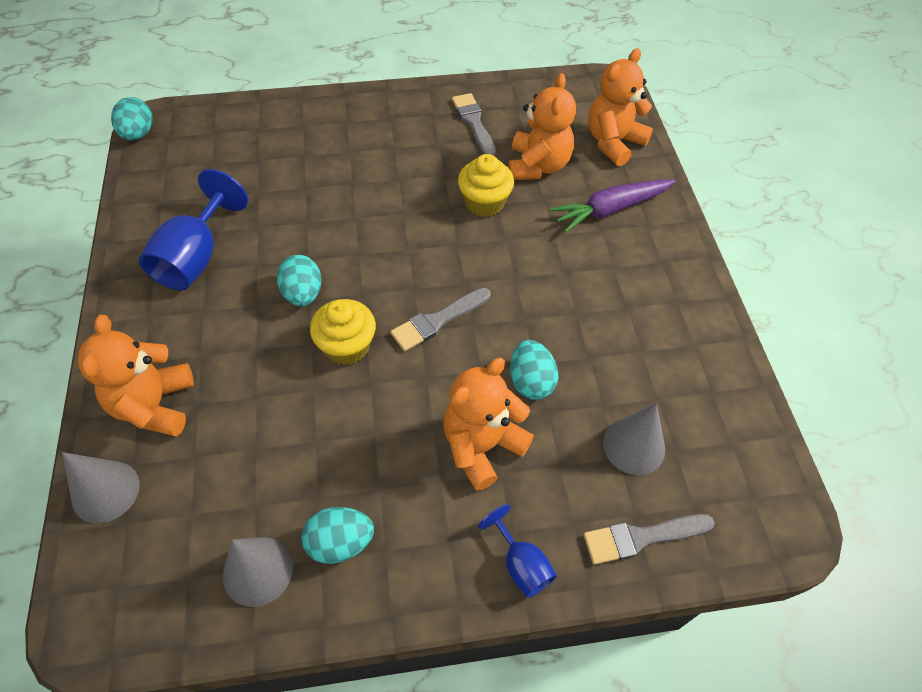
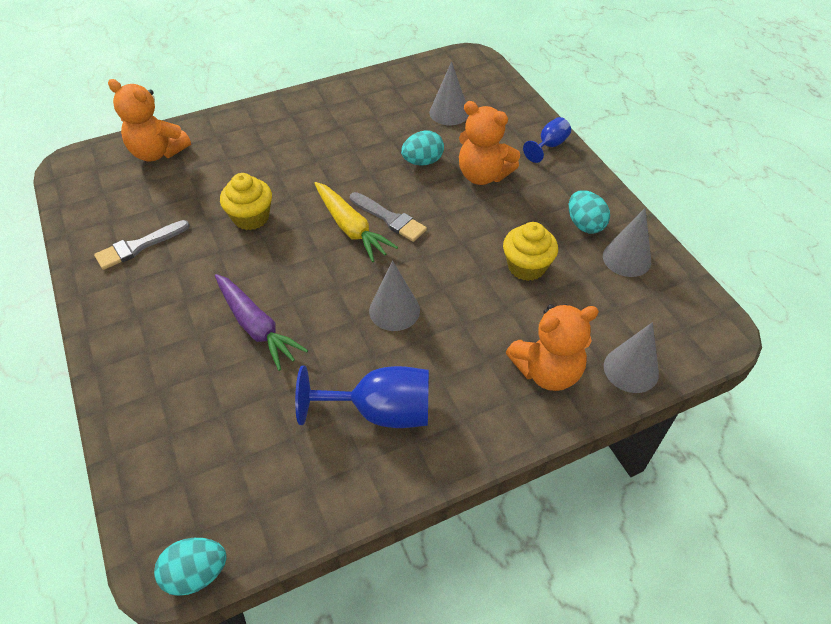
camera: 105 degrees left, 5 degrees down
turquoise egg [277,255,322,306] -> grey cone [369,261,420,331]
yellow cupcake [310,299,376,365] -> yellow cupcake moved to [503,222,558,281]
orange teddy bear [508,73,576,180] -> none
purple carrot [550,180,675,233] -> purple carrot moved to [215,274,308,371]
grey brush [583,514,715,565] -> none
none -> yellow carrot [314,182,398,262]

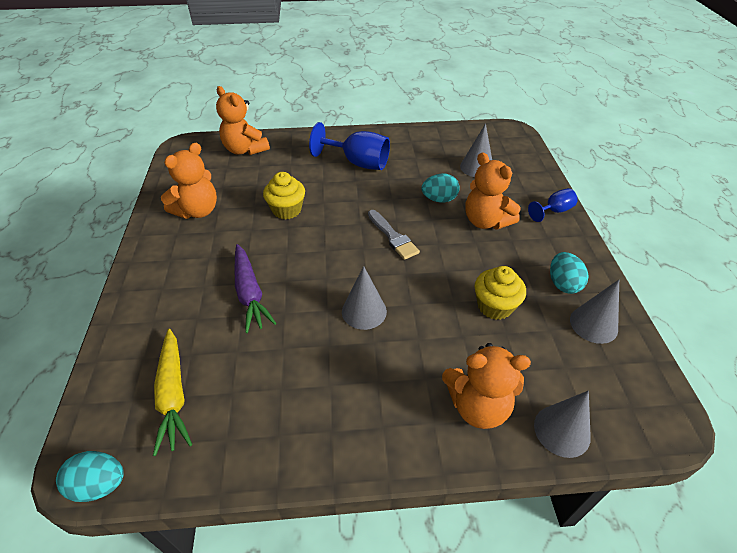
camera: 20 degrees right, 5 degrees down
grey brush [94,220,190,270] -> orange teddy bear [161,143,217,219]
blue goblet [295,365,429,428] -> blue goblet moved to [309,122,390,170]
yellow carrot [314,182,398,262] -> yellow carrot moved to [153,329,192,456]

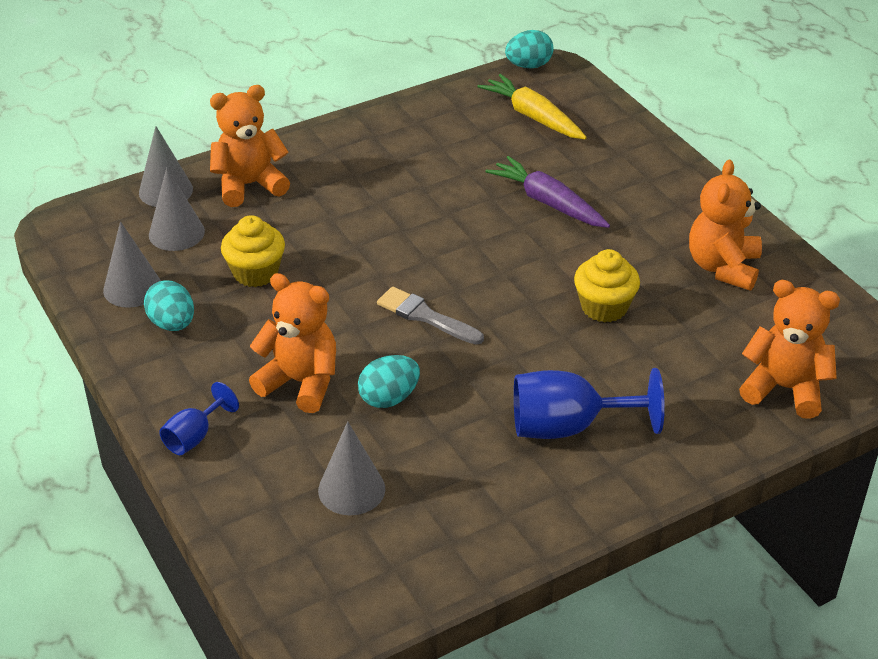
camera: 155 degrees right, 5 degrees down
grey cone [342,266,387,330] -> grey cone moved to [149,167,205,251]

